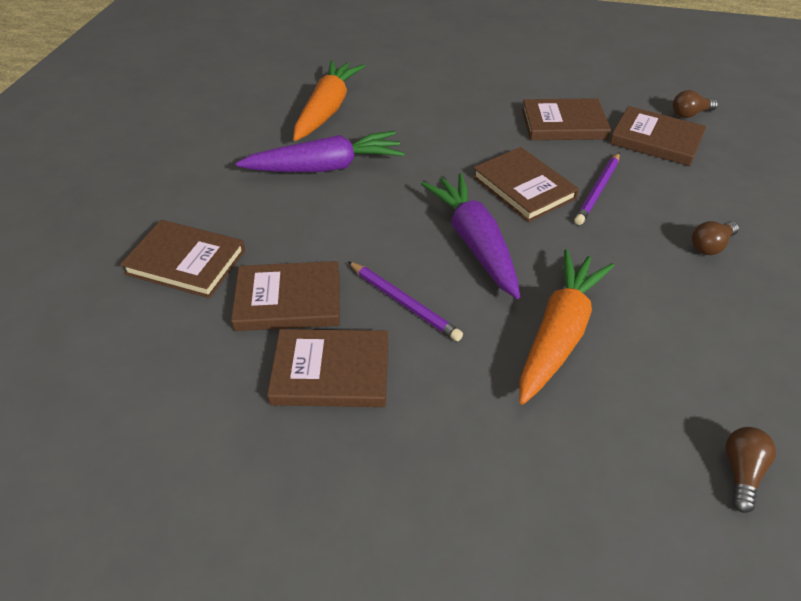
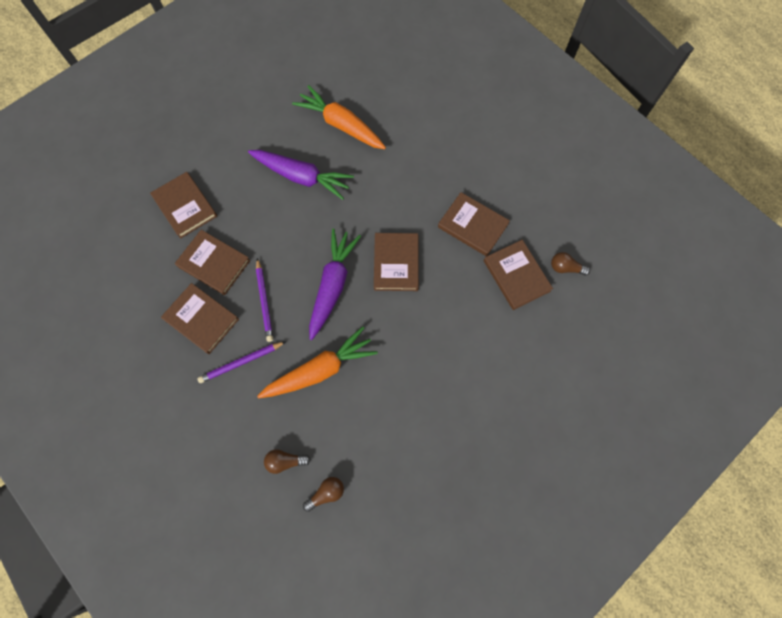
camera: 35 degrees right, 25 degrees up
orange carrot [293,60,365,141] -> orange carrot turned 105 degrees counterclockwise [292,85,386,149]
purple pencil [574,152,620,225] -> purple pencil moved to [197,342,285,383]
brown light bulb [692,221,739,255] -> brown light bulb moved to [264,449,311,474]

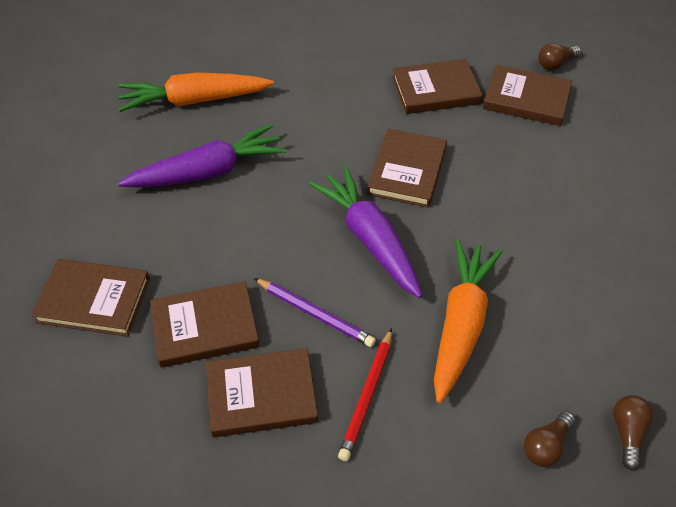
camera: 45 degrees left, 20 degrees down
purple pencil [197,342,285,383] -> red pencil [338,328,392,461]
brown book [374,233,419,291] -> brown book turned 60 degrees clockwise [367,128,447,208]

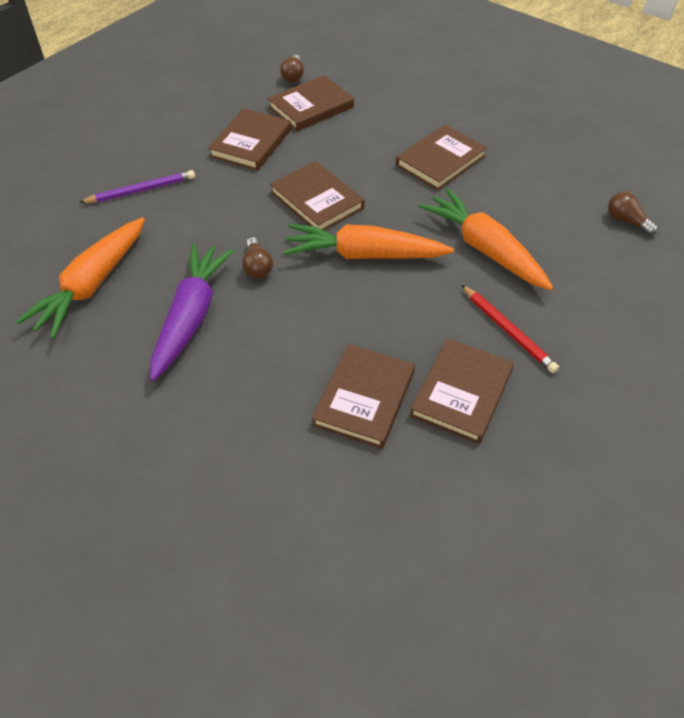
camera: 55 degrees left, 0 degrees up
brown book [31,259,150,337] -> brown book moved to [396,125,487,191]
purple pencil [254,278,376,347] -> purple pencil moved to [79,170,195,203]
purple carrot [309,167,422,298] -> orange carrot [284,224,454,259]
brown light bulb [524,411,575,467] -> brown light bulb moved to [242,237,273,279]

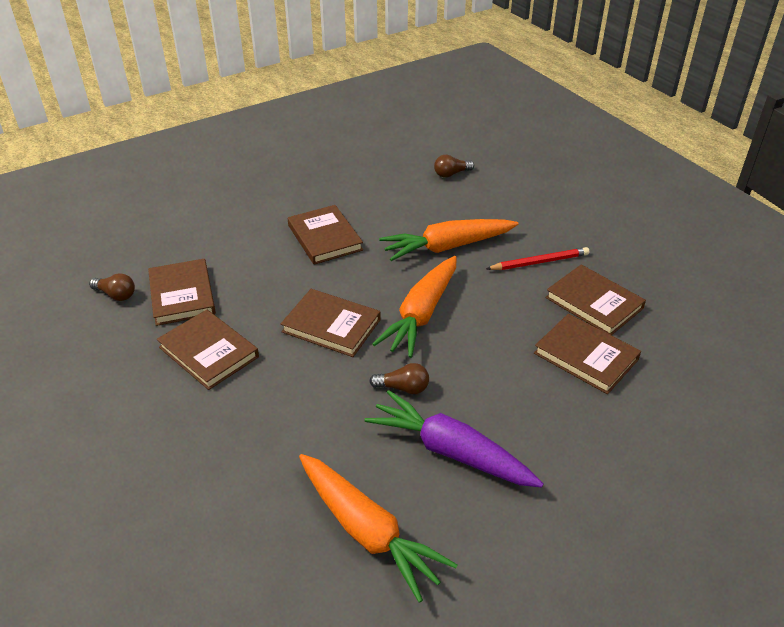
camera: 70 degrees left, 10 degrees down
purple pencil [79,170,195,203] -> none
brown book [270,161,365,231] -> brown book turned 45 degrees clockwise [281,289,381,357]

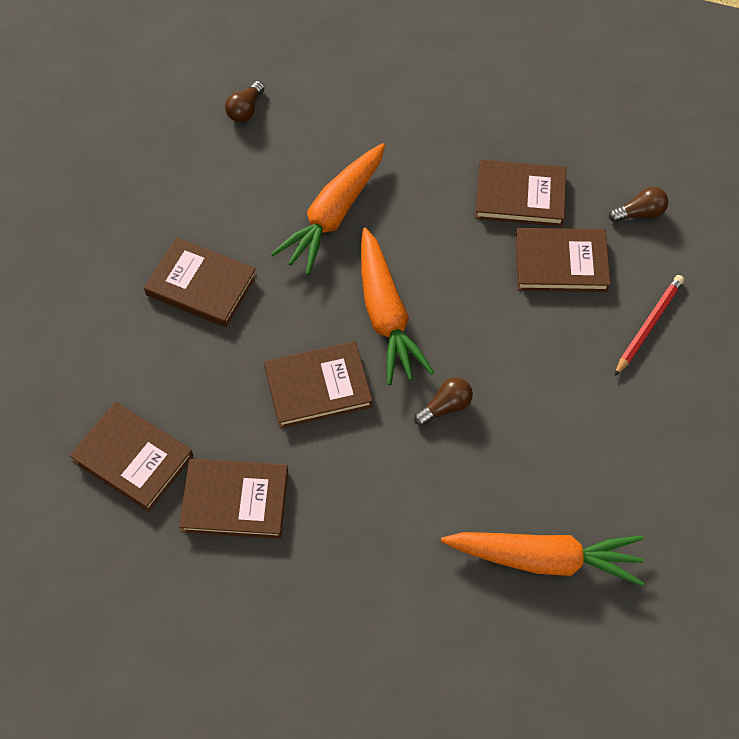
camera: 40 degrees left, 20 degrees up
brown light bulb [89,273,135,301] -> brown light bulb moved to [609,187,668,222]
purple carrot [364,390,544,487] -> none
red pencil [486,247,589,270] -> red pencil moved to [615,275,684,376]

